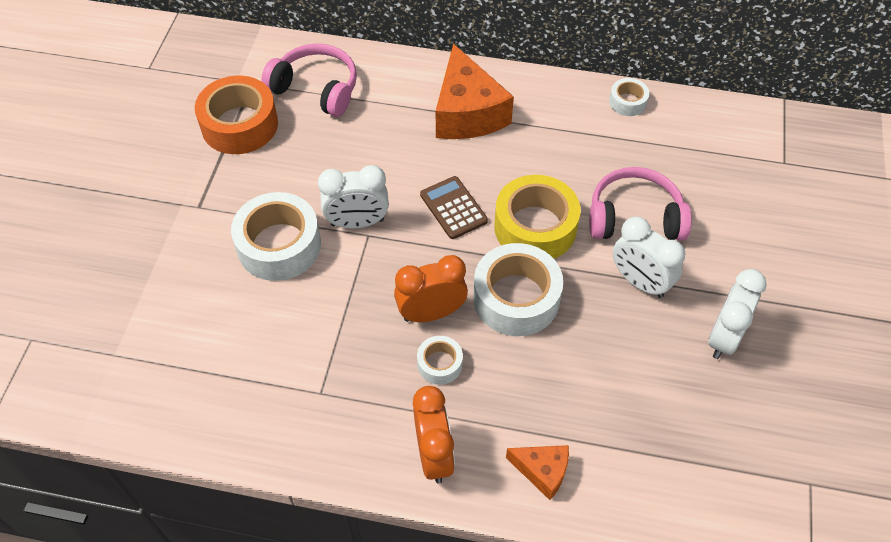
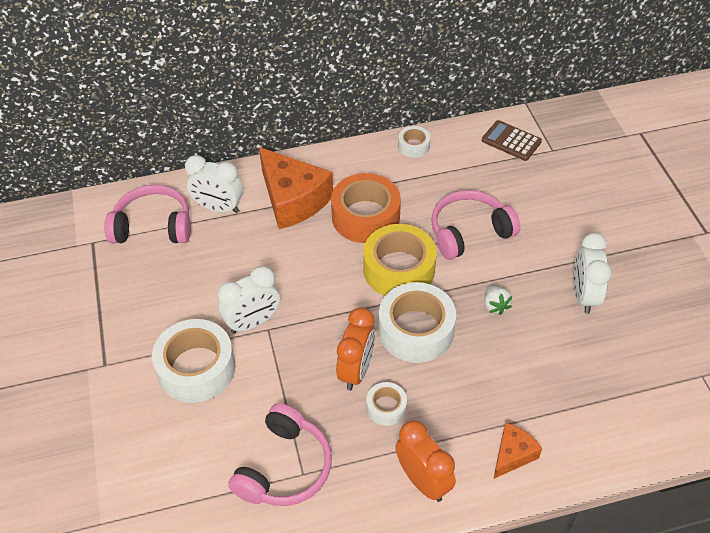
camera: 25 degrees left, 5 degrees down
orange tape [195,76,278,154] -> orange tape moved to [331,173,401,243]
orange clock [394,255,468,322] -> orange clock turned 150 degrees clockwise [336,307,375,390]
brown calculator [420,176,488,239] -> brown calculator moved to [482,120,542,161]
orange cheese [506,445,569,500] -> orange cheese turned 45 degrees counterclockwise [494,423,543,479]
white clock [613,217,685,298] -> white clock moved to [185,155,243,213]
none -> pink headphones [228,404,332,506]
none -> white strawberry [485,286,512,315]

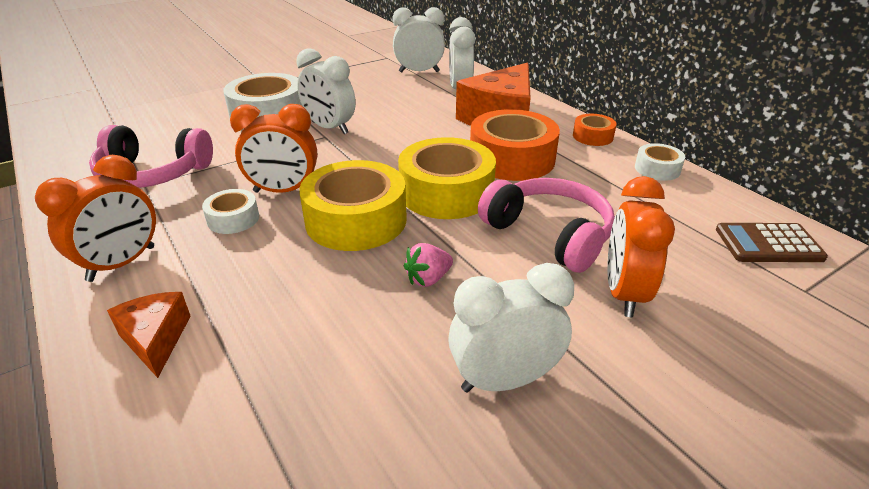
camera: 70 degrees right, 15 degrees down
pink headphones [104,185,191,243] -> white clock [392,7,445,72]
white tape [379,282,456,363] -> yellow tape [299,160,407,251]
brown calculator [482,120,542,161] -> brown calculator turned 105 degrees counterclockwise [716,223,828,262]
white strawberry [485,286,512,315] -> pink strawberry [404,243,453,287]
orange cheese [494,423,543,479] -> orange cheese turned 135 degrees counterclockwise [107,292,191,378]
none -> orange tape [573,114,617,146]
none -> orange clock [607,176,675,317]

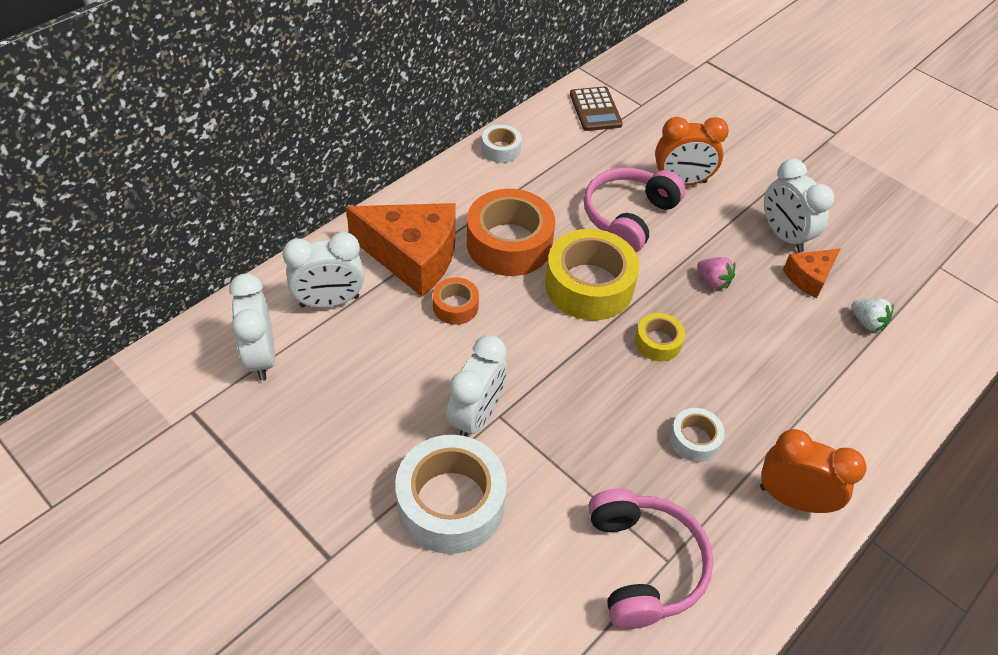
camera: 105 degrees left, 15 degrees up
orange cheese [107,292,191,378] -> orange cheese moved to [783,248,841,299]
orange clock [230,104,317,193] -> none
yellow tape [299,160,407,251] -> yellow tape [635,313,685,361], size x0.50
orange tape [573,114,617,146] -> orange tape moved to [433,277,479,325]
none -> white strawberry [851,298,894,332]

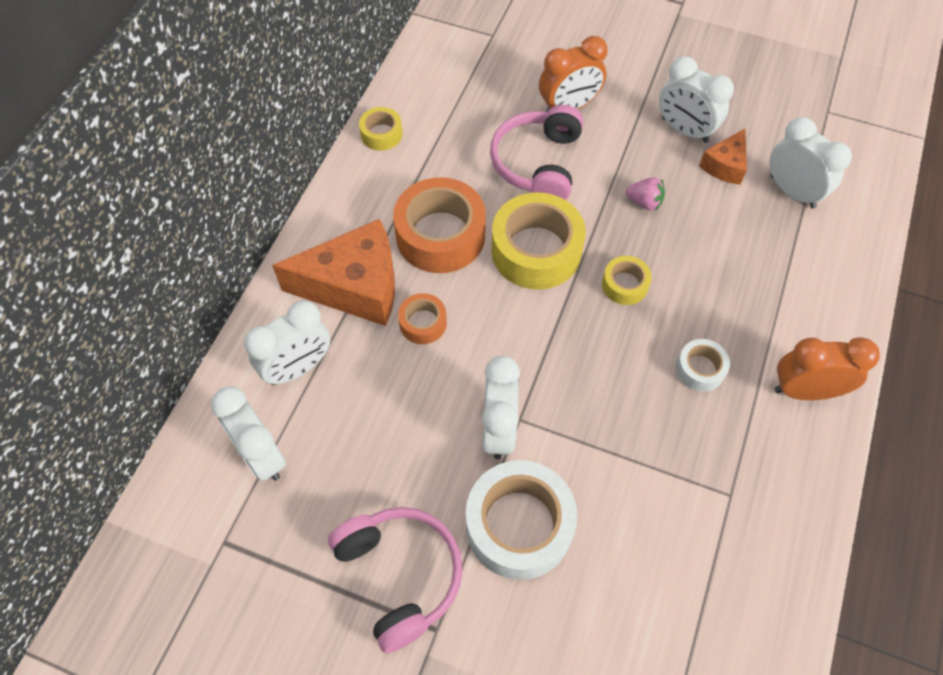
camera: 20 degrees left, 10 degrees up
white tape [482,125,522,163] -> yellow tape [359,107,403,151]
brown calculator [570,87,623,131] -> none
pink headphones [588,488,714,629] -> pink headphones moved to [328,507,463,653]
white strawberry [851,298,894,332] -> white clock [769,117,852,209]

